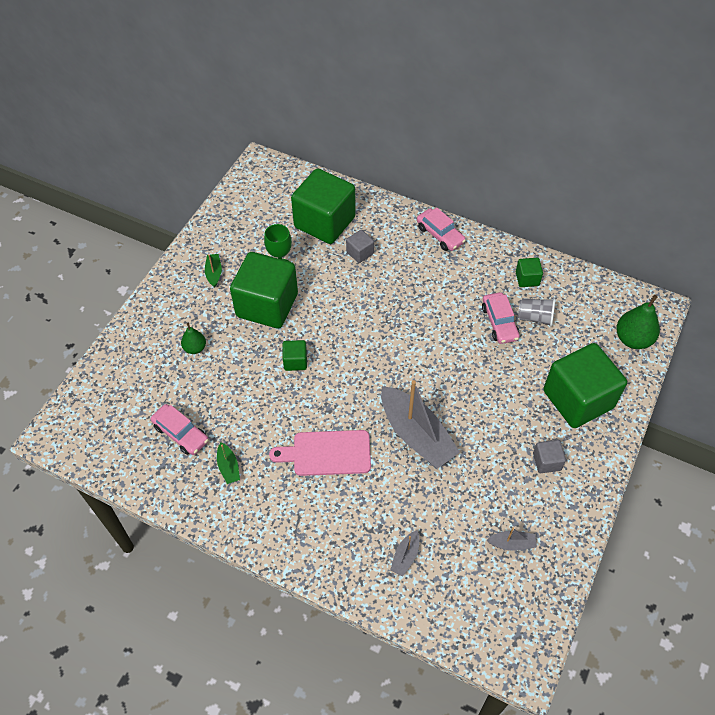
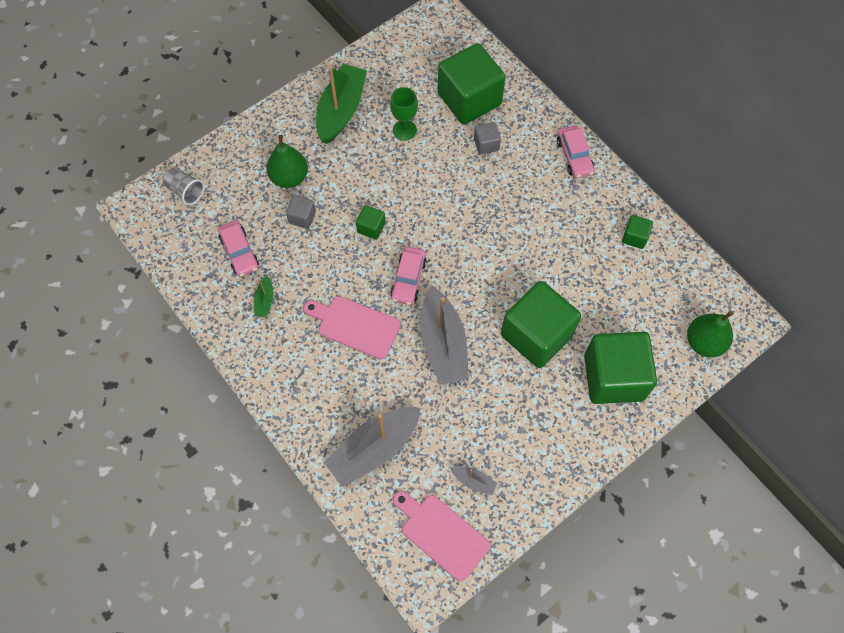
camera: 25 degrees right, 10 degrees up
green pear [181,322,206,354] -> green pear [266,135,308,188], size x1.69
green boat [205,254,222,288] -> green boat [316,64,367,144], size x2.27
green cube [230,252,298,328] -> green cube moved to [501,281,581,368]
grey boat [390,530,419,576] -> grey boat [324,407,421,487], size x2.27
pink car [482,292,519,344] -> pink car moved to [390,247,427,305]
grey cup [518,298,555,327] -> grey cup moved to [163,167,204,205]
grey cube [533,440,566,473] -> grey cube moved to [286,195,316,229]
none -> pink cutting board [393,491,491,582]

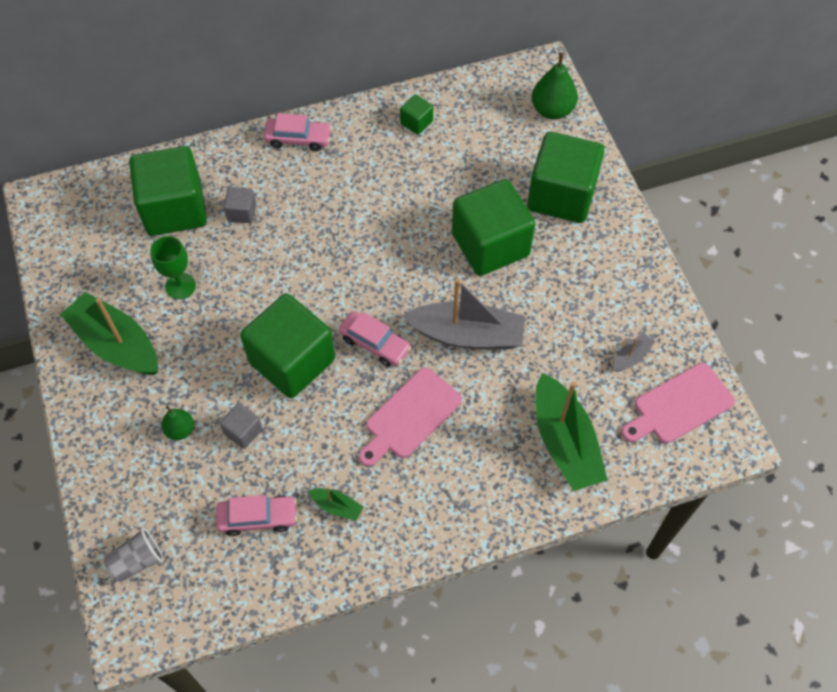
camera: 70 degrees left, 5 degrees down
green pear [266,135,308,188] -> green pear [162,406,194,440], size x0.59
grey boat [324,407,421,487] -> green boat [535,373,608,491]
green cube [356,205,385,240] -> green cube [240,294,335,398], size x2.31

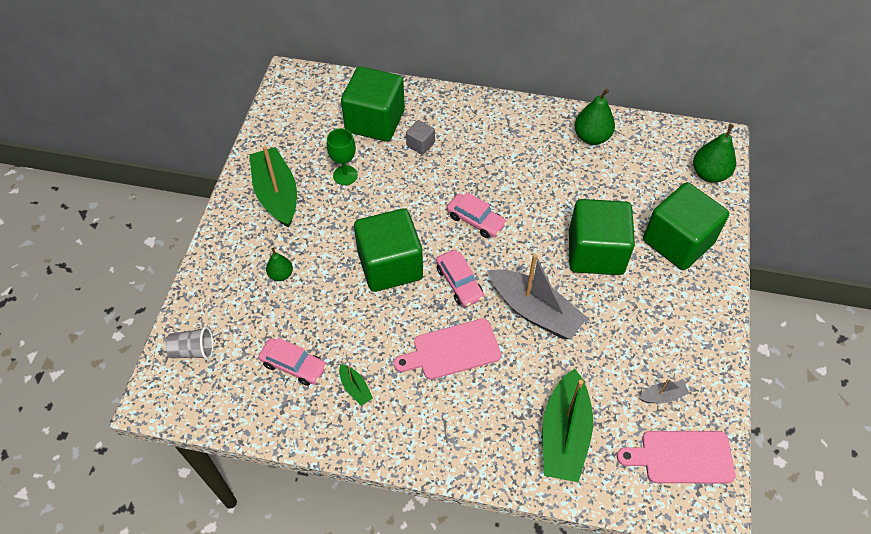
camera: 30 degrees right, 5 degrees down
grey cube [220,403,262,449] -> none
pink car [264,113,332,151] -> pink car moved to [447,192,507,238]
green cube [400,94,433,135] -> green pear [575,88,615,145]

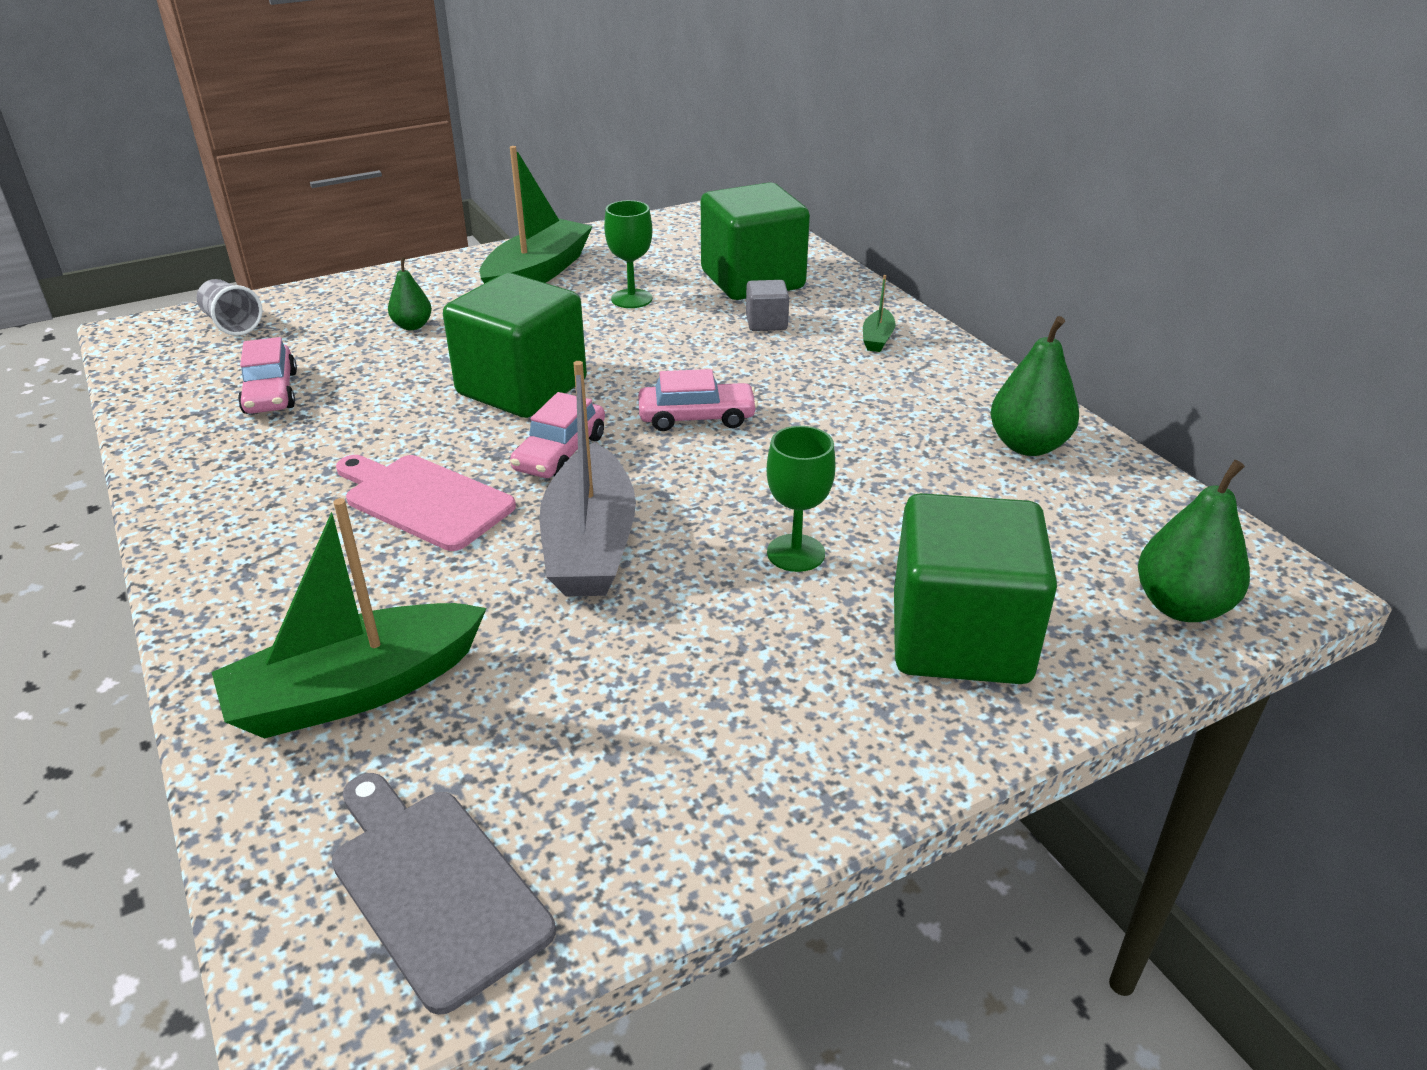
camera: 50 degrees right, 20 degrees down
green boat [339,364,373,406] -> green boat moved to [863,275,895,352]
pink car [447,192,507,238] -> pink car turned 90 degrees counterclockwise [638,369,758,431]
green cube [569,199,635,275] -> green goblet [767,426,835,572]
pink cutting board [617,431,736,483] -> grey cutting board [332,773,556,1015]
grey boat [639,379,690,403] -> none

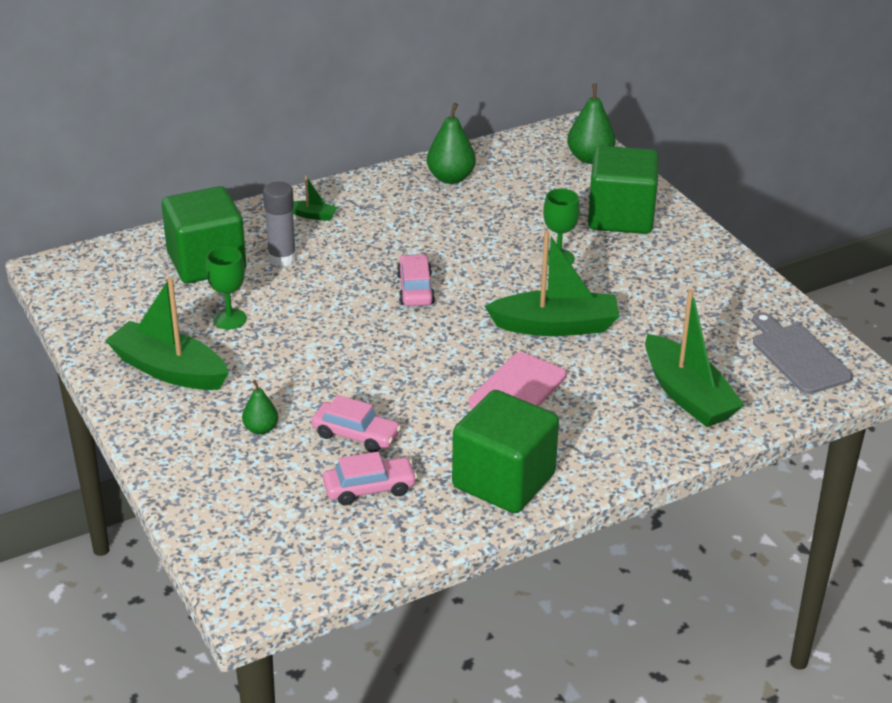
camera: 90 degrees left, 0 degrees up
grey cup [196,279,263,336] -> none
grey cutting board [332,773,556,1015] -> grey cutting board turned 105 degrees clockwise [752,312,853,394]
green cube [443,273,587,418] -> green cube moved to [452,390,559,513]
pink car [510,392,605,478] -> pink car moved to [311,395,401,453]
grey boat [539,361,636,596] -> green boat [485,231,619,336]
grey cube [746,280,789,331] -> grey glue stick [263,182,296,267]

